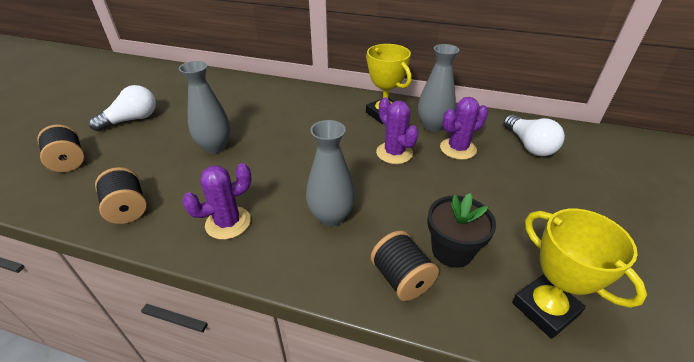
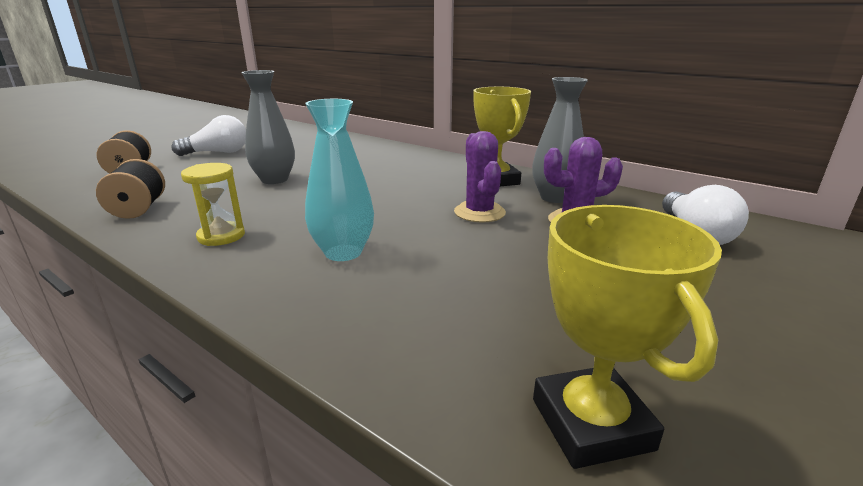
camera: 20 degrees right, 15 degrees down
purple cactus [182,163,252,240] -> yellow hourglass [181,163,245,246]
grey vase [306,120,355,227] -> turquoise vase [305,99,374,261]
black spool [371,231,439,301] -> none
black flower pot [427,193,496,268] -> none

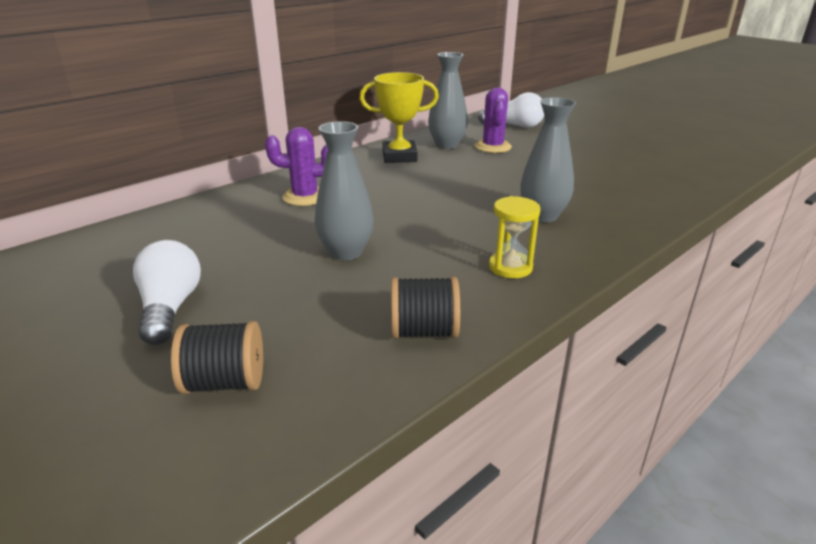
camera: 80 degrees left, 5 degrees up
turquoise vase [305,99,374,261] -> grey vase [520,97,576,222]
purple cactus [454,131,506,222] -> purple cactus moved to [265,127,328,206]
yellow trophy [533,205,722,469] -> none

